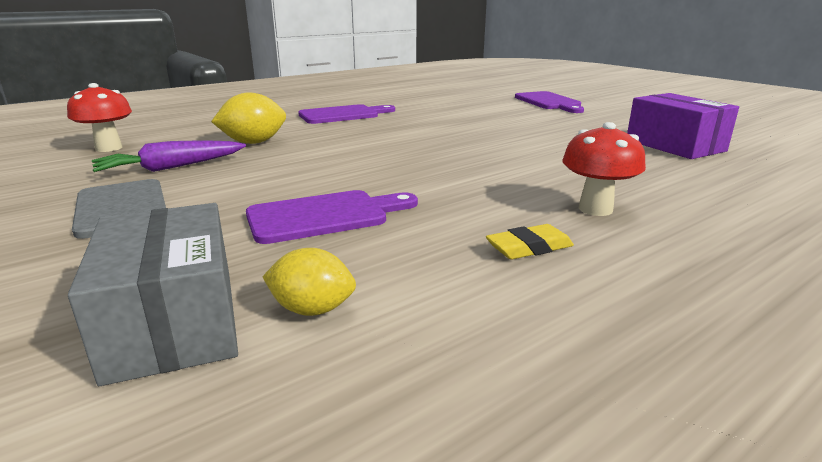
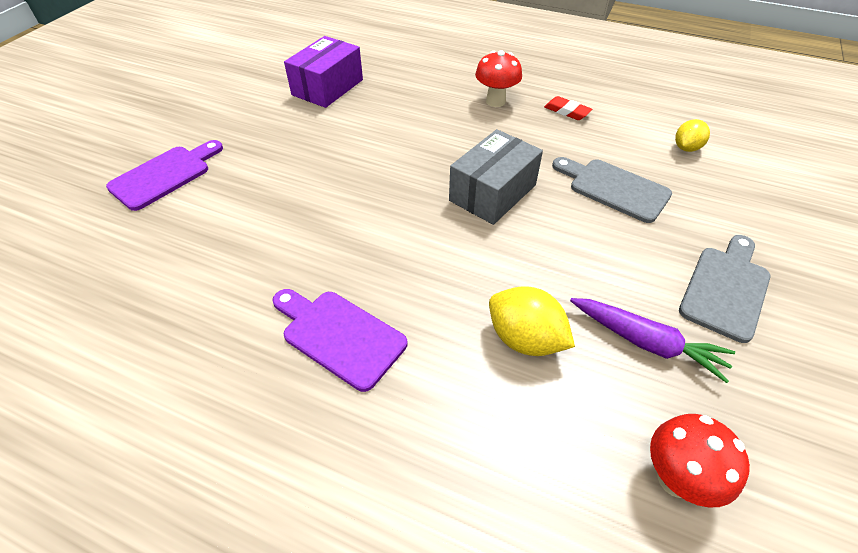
camera: 120 degrees left, 25 degrees up
grey box [68,203,238,386] -> grey box moved to [449,129,543,225]
purple cutting board [246,190,418,244] -> grey cutting board [552,157,672,223]
yellow lemon [262,248,356,316] -> yellow lemon turned 60 degrees clockwise [675,119,710,152]
yellow eraser [486,224,574,259] -> red eraser [544,96,592,120]

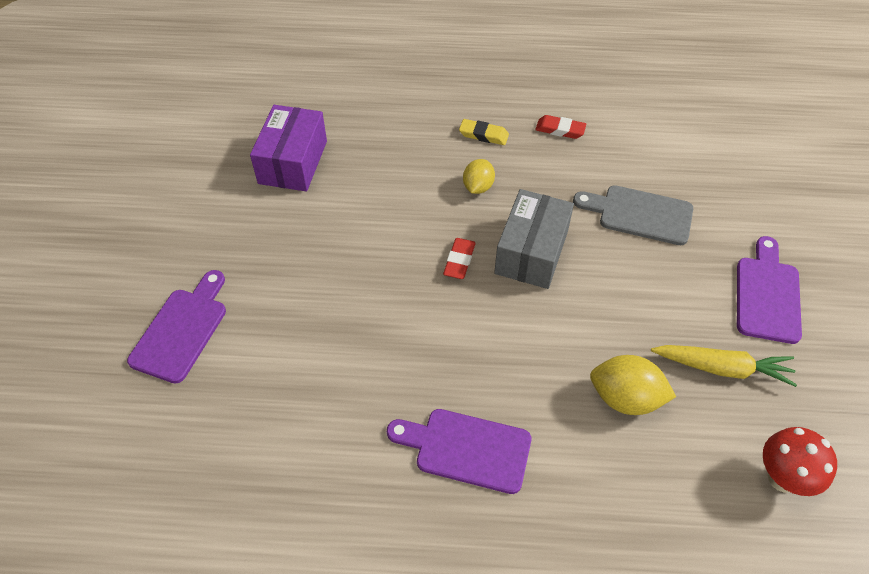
camera: 20 degrees left, 5 degrees up
red mushroom [475,50,522,107] -> yellow eraser [459,119,509,145]
purple carrot [570,298,735,383] -> yellow carrot [651,345,797,387]
yellow lemon [675,119,710,152] -> yellow lemon moved to [463,159,495,194]
grey cutting board [679,235,770,343] -> purple cutting board [737,236,802,344]
none -> red eraser [443,238,476,279]

